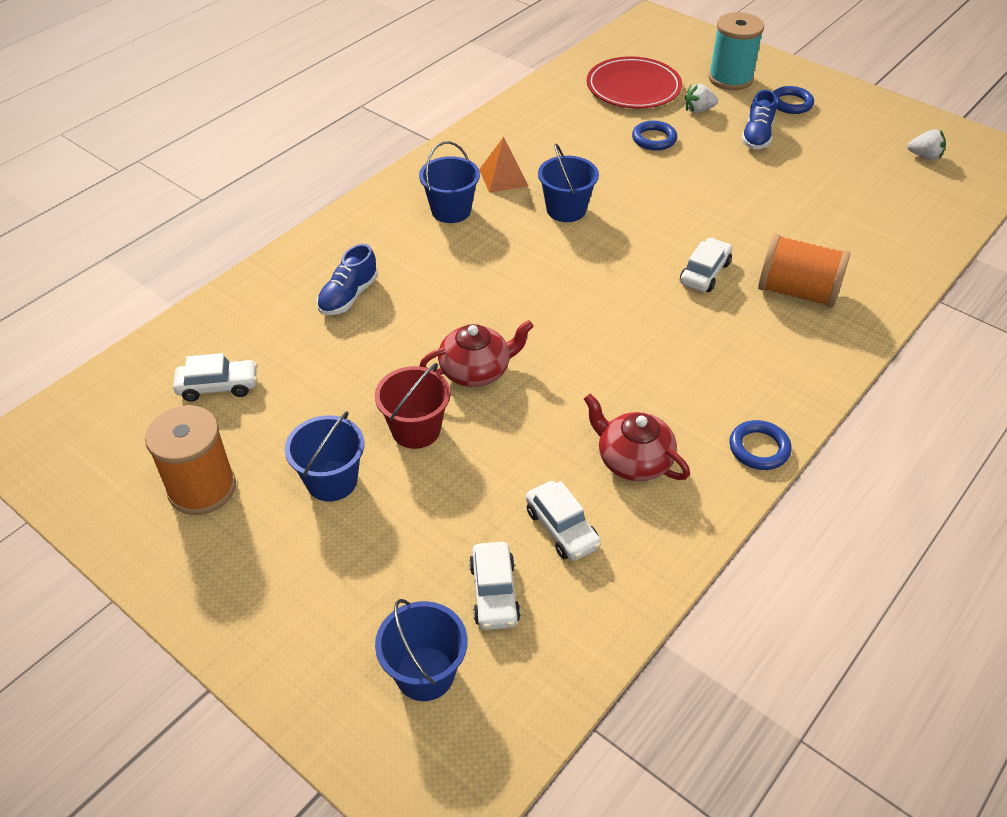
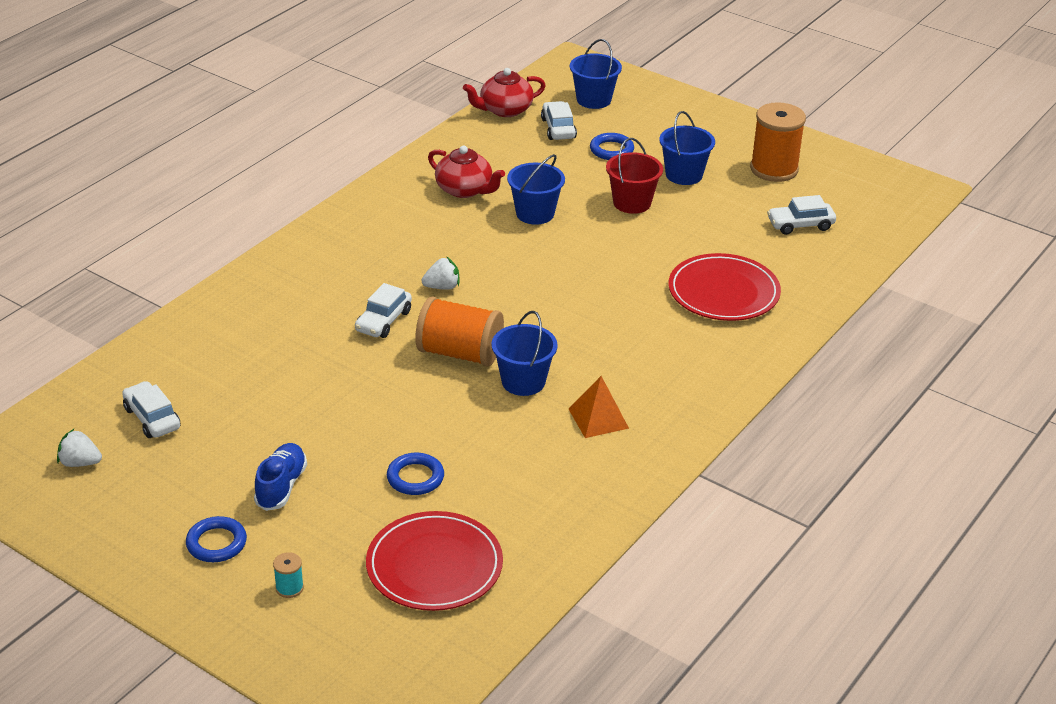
camera: 175 degrees right, 10 degrees down
blue shoe [317,244,378,315] -> red plate [668,253,781,321]
blue bucket [419,141,480,223] -> blue bucket moved to [507,154,565,225]
red teapot [419,320,534,387] -> red teapot moved to [463,68,546,117]
white car [526,481,601,561] -> white car moved to [122,381,180,438]
white strawberry [685,84,718,113] -> white strawberry moved to [422,256,459,290]
turquoise spool [708,12,764,90] -> turquoise spool [273,552,304,598], size x0.42
blue ring [729,420,791,470] -> blue ring moved to [590,133,634,160]
orange spool [758,234,850,308] -> orange spool moved to [415,297,504,367]

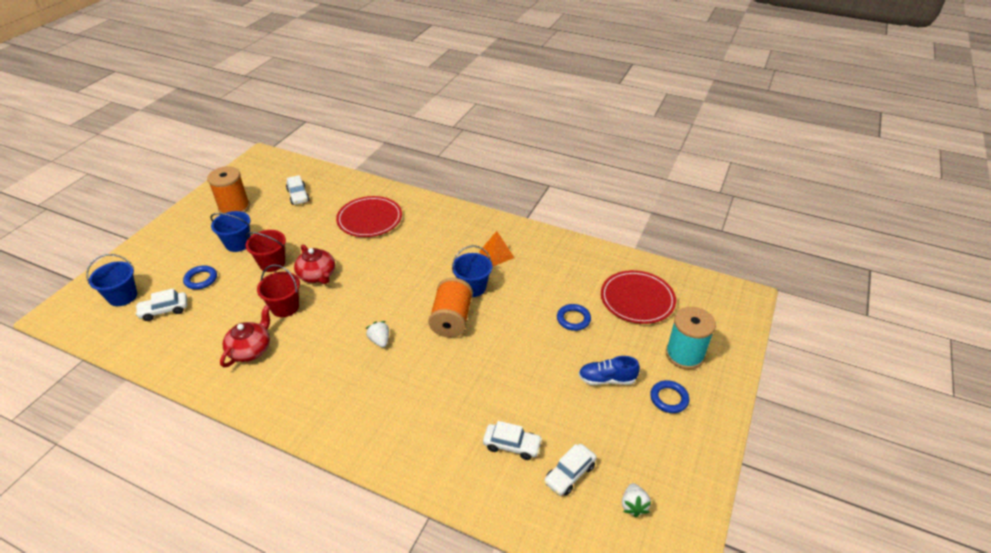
camera: 100 degrees left, 5 degrees up
turquoise spool [273,552,304,598] -> turquoise spool [666,307,716,370], size x2.36
white car [355,283,412,338] -> white car moved to [483,421,542,460]
red teapot [463,68,546,117] -> red teapot moved to [294,244,335,284]
blue bucket [507,154,565,225] -> red bucket [257,264,300,317]

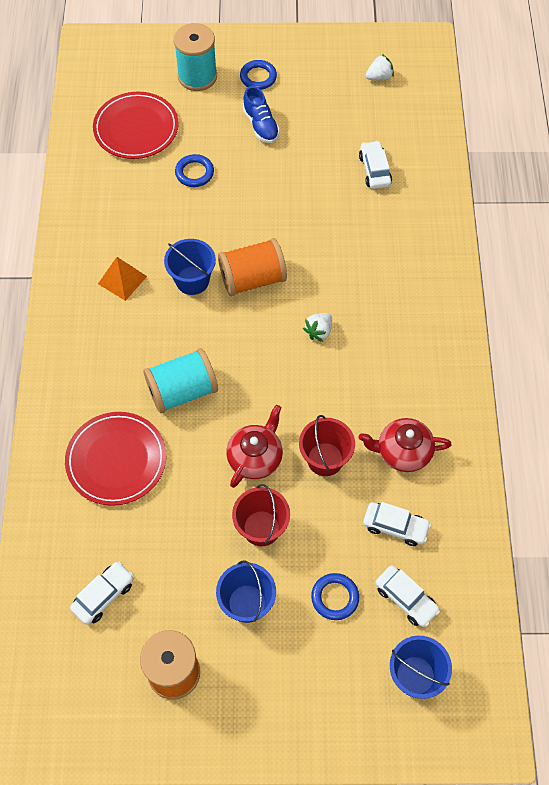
camera: 115 degrees left, 20 degrees up
white car [544,444,597,496] -> white car moved to [363,502,431,546]
none -> turquoise spool [143,348,218,413]

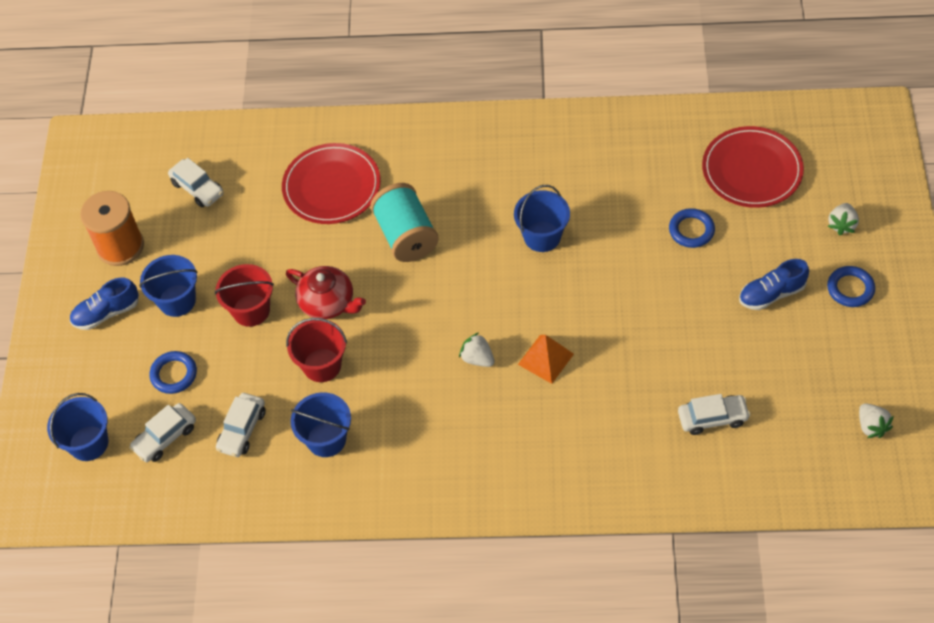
camera: 95 degrees right, 5 degrees down
orange pyramid [98,257,147,301] -> orange pyramid moved to [518,335,574,384]
turquoise spool [174,23,217,91] -> white strawberry [827,203,859,235]
orange spool [218,238,287,296] -> none
red teapot [359,418,452,472] -> blue bucket [291,392,351,457]
none -> blue shoe [70,277,139,330]

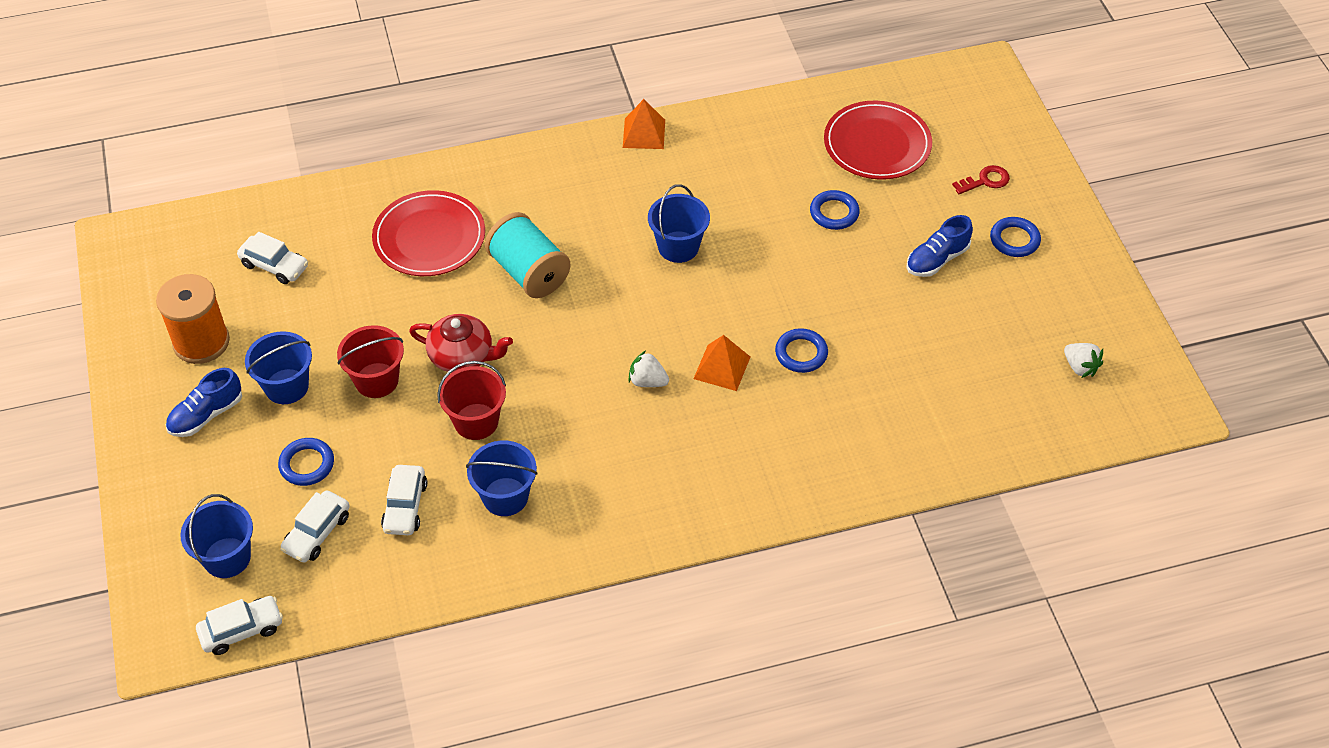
camera: 20 degrees left, 5 degrees down
white car [678,394,751,435] -> white car moved to [196,596,283,655]
white strawberry [827,203,859,235] -> red key [952,165,1010,194]
none -> orange pyramid [623,99,665,149]
none -> blue ring [775,328,828,373]

